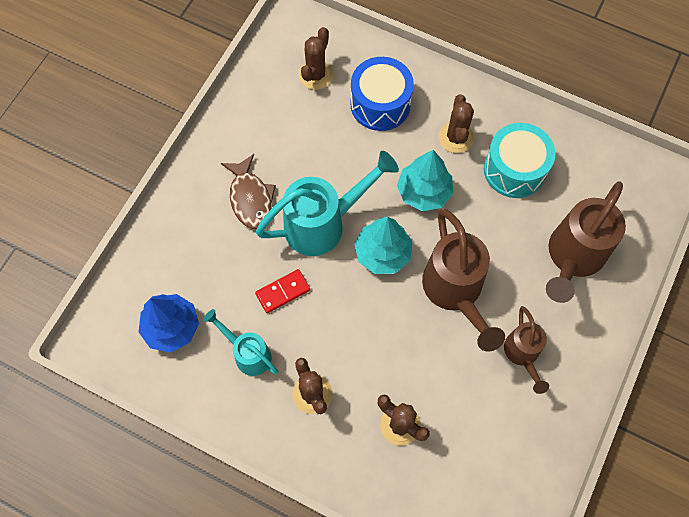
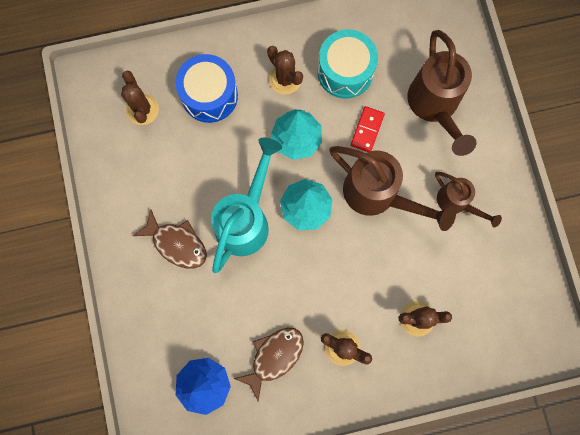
camera: 40 degrees left, 10 degrees up
turquoise watering can [203,309,279,376] -> brown fish [234,328,304,401]
red domino [255,269,310,313] -> red domino moved to [351,106,385,152]

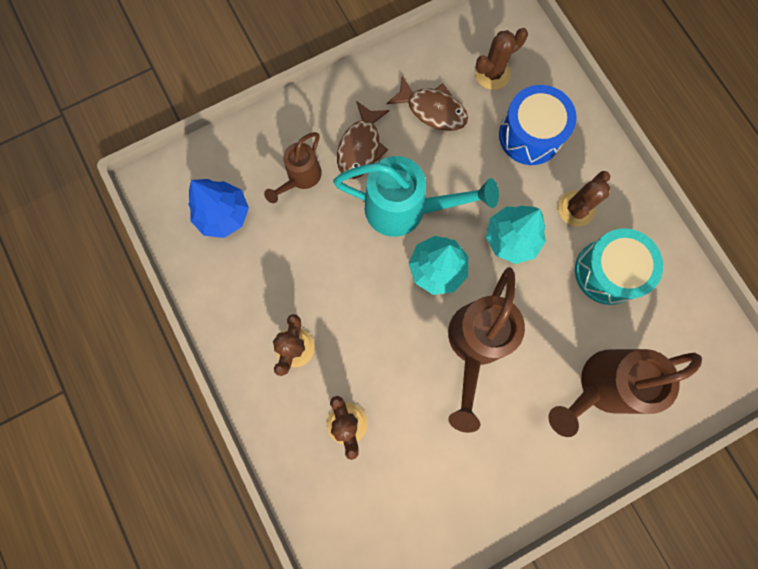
camera: 75 degrees right, 0 degrees up
brown fish [234,328,304,401] -> brown fish moved to [386,76,468,131]
red domino [351,106,385,152] -> none
brown watering can [435,172,502,228] -> brown watering can moved to [264,132,322,203]

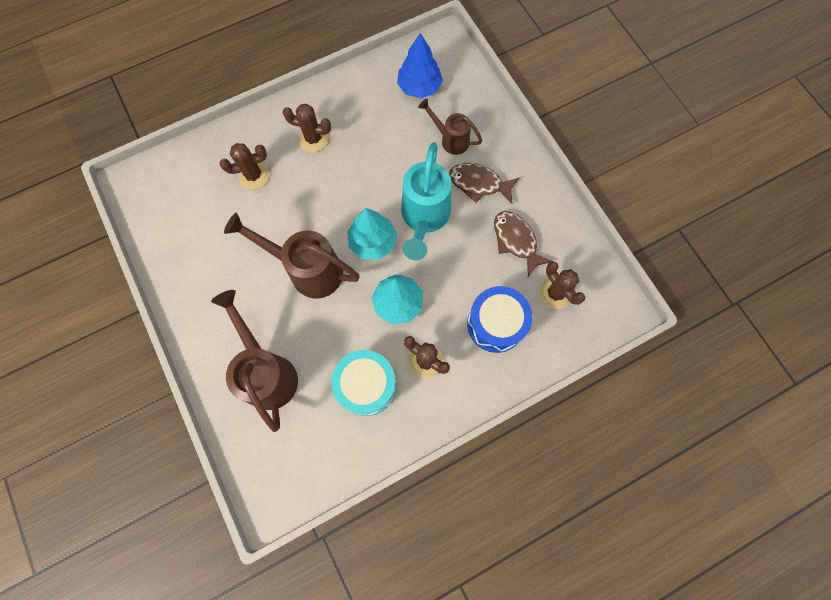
camera: 90 degrees right, 5 degrees down
brown fish [386,76,468,131] -> brown fish turned 120 degrees clockwise [494,211,552,277]

